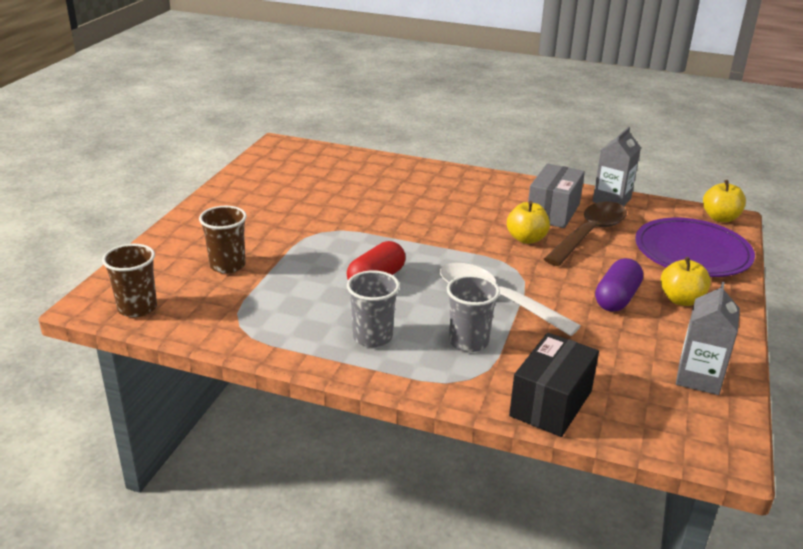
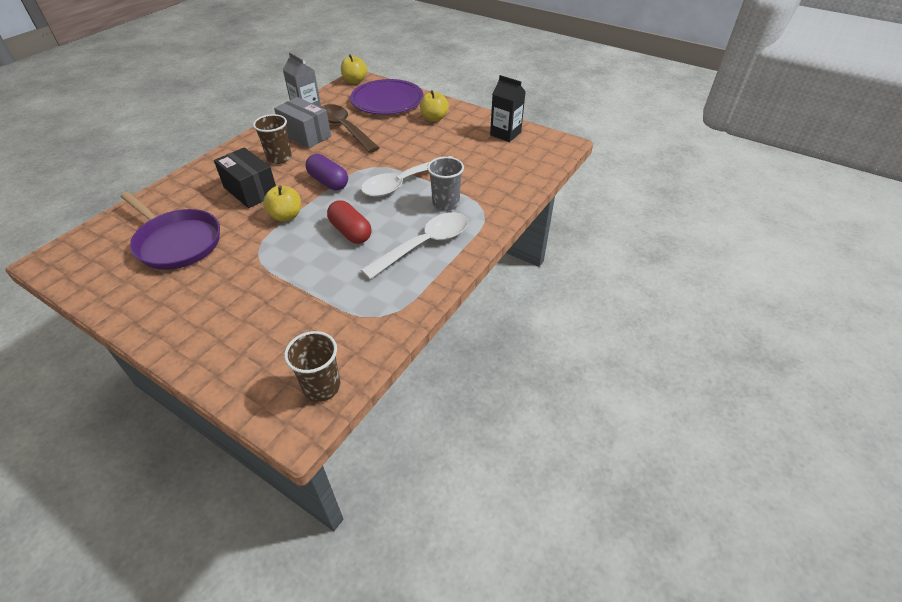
camera: 75 degrees left, 15 degrees up
brown cup [199,206,247,273] -> brown cup moved to [253,114,292,164]
grey cup [347,270,400,347] -> white spoon [361,212,468,279]
yellow apple [507,201,550,244] -> yellow apple moved to [263,185,301,222]
black box [509,333,599,437] -> black box moved to [214,147,276,208]
purple capsule [595,258,643,312] -> purple capsule moved to [305,154,348,190]
grey carton [676,282,740,395] -> black carton [490,75,526,142]
none -> purple pan [121,192,220,270]

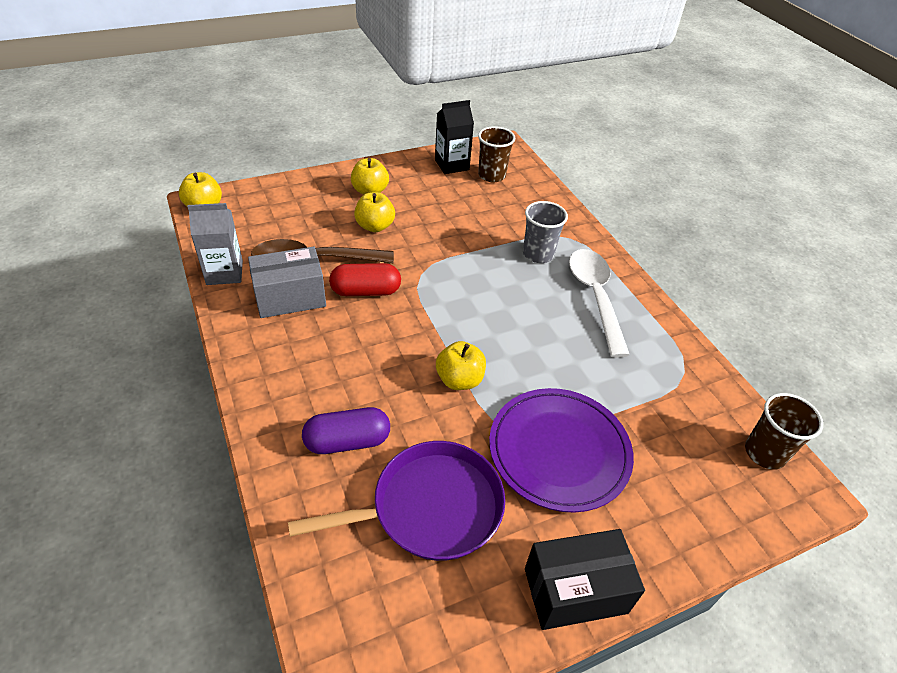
camera: 60 degrees left, 0 degrees up
black box [214,147,276,208] -> black box moved to [525,529,645,630]
brown cup [253,114,292,164] -> brown cup moved to [478,126,515,182]
purple capsule [305,154,348,190] -> purple capsule moved to [302,407,390,454]
red capsule [327,200,372,244] -> red capsule moved to [329,263,401,296]
purple plate [350,79,424,115] -> purple plate moved to [489,388,634,513]
white spoon [361,156,454,197] -> none
none -> yellow apple [354,192,395,232]

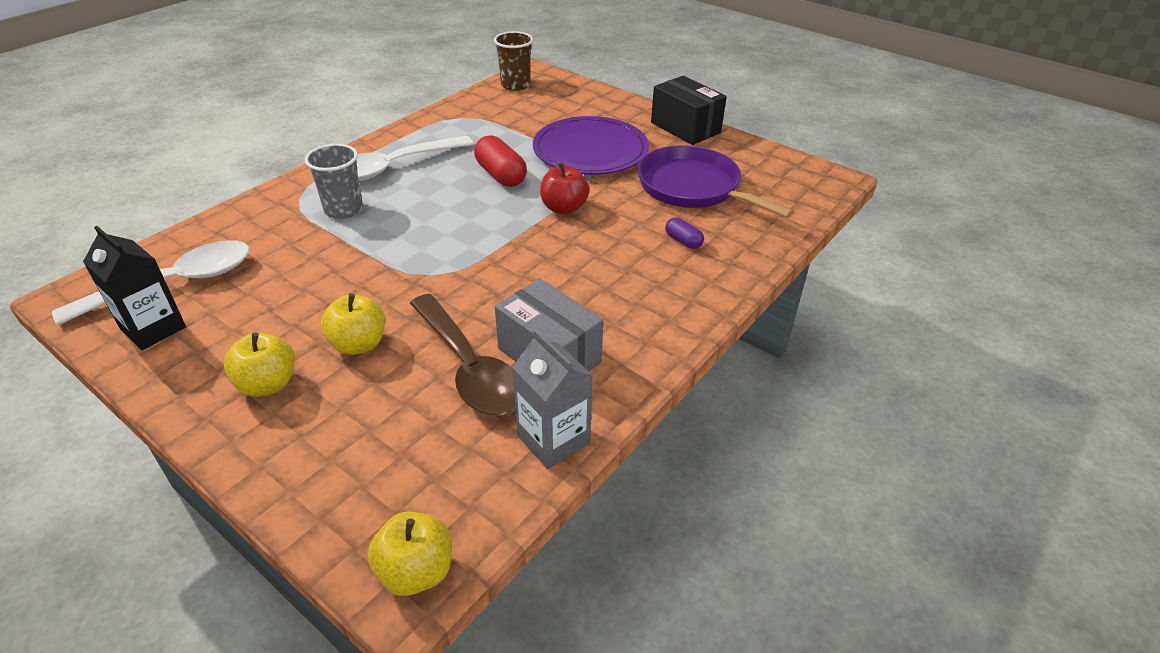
camera: 115 degrees left, 5 degrees down
purple capsule [302,407,390,454] -> purple capsule [666,217,704,249], size x0.55
red capsule [329,263,401,296] -> red capsule moved to [474,135,527,187]
yellow apple [436,341,486,390] -> red apple [540,162,590,214]
brown cup [478,126,515,182] -> white spoon [52,240,250,326]

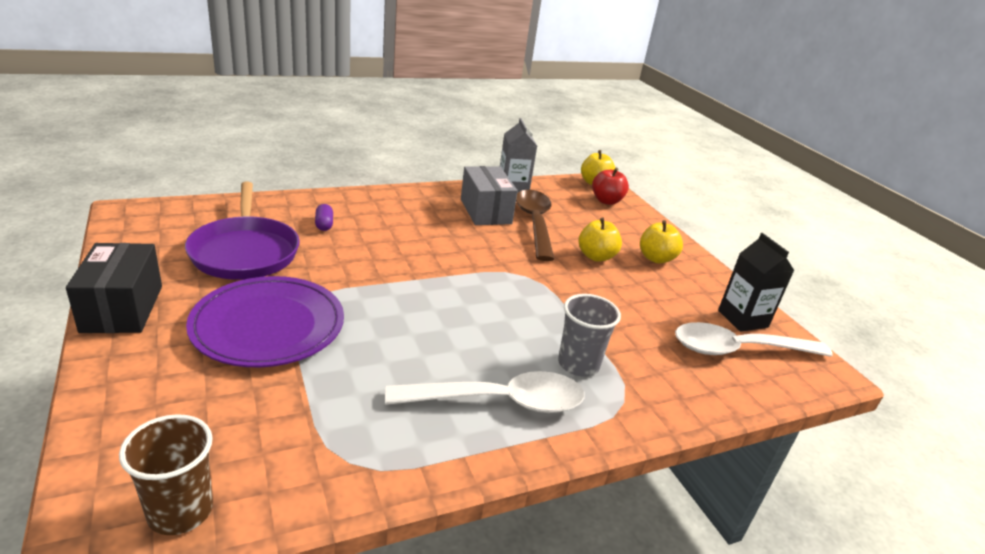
camera: 155 degrees left, 10 degrees down
red capsule [474,135,527,187] -> none
red apple [540,162,590,214] -> red apple moved to [592,168,629,205]

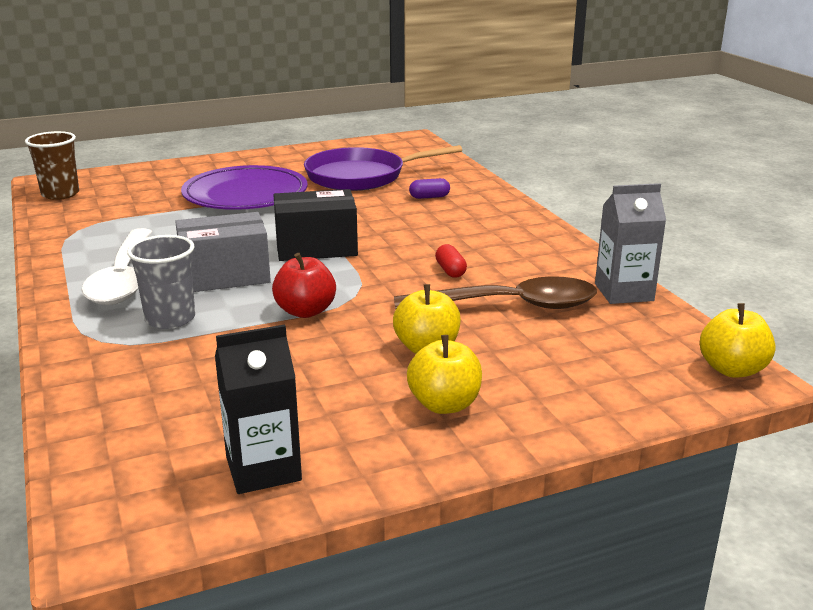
camera: 95 degrees right, 5 degrees down
black box [66,243,162,333] -> black box moved to [273,189,358,261]
grey box [461,166,518,225] -> grey box moved to [175,212,271,292]
red apple [592,168,629,205] -> red apple moved to [272,253,336,318]
white spoon [675,322,833,357] -> none
none -> red capsule [435,244,467,278]

